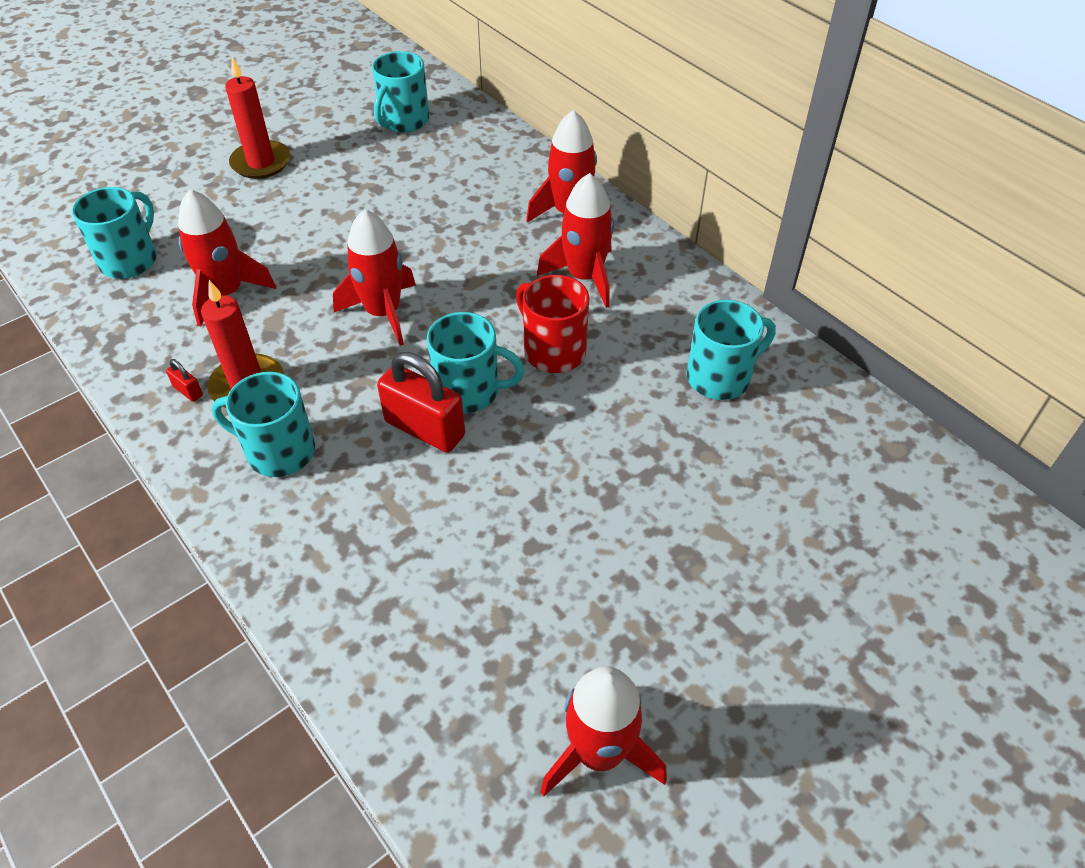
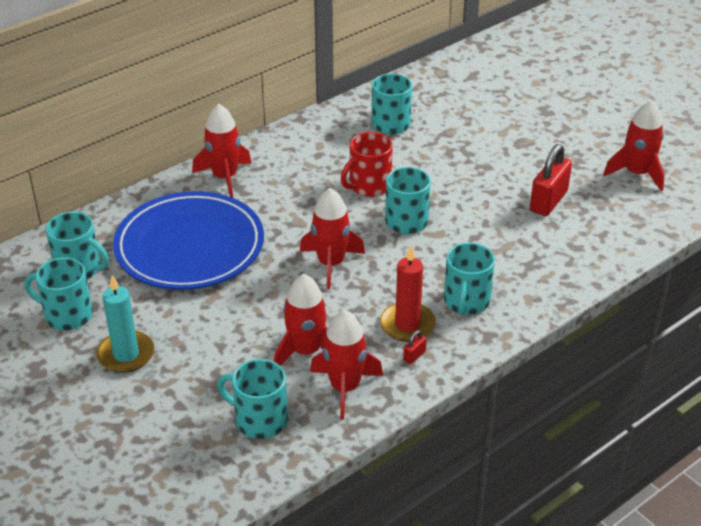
camera: 90 degrees left, 10 degrees down
red candle [225,57,290,179] -> turquoise candle [97,275,154,373]
red padlock [377,352,465,452] -> red padlock moved to [530,144,572,216]
red rocket [537,173,614,308] -> red rocket moved to [310,310,383,420]
none -> turquoise mug [25,257,93,331]
none -> blue plate [113,191,264,290]

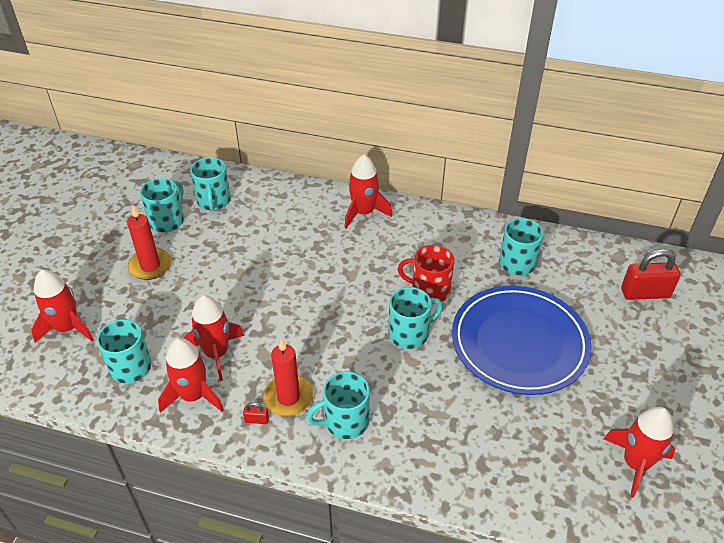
camera: 55 degrees right, 5 degrees up
turquoise mug [25,257,93,331] -> turquoise mug turned 45 degrees clockwise [140,178,184,233]
turquoise candle [97,275,154,373] -> red candle [127,206,172,280]
blue plate [113,191,264,290] -> blue plate moved to [452,286,592,395]
red rocket [300,188,365,289] -> red rocket moved to [31,270,94,343]
red padlock [530,144,572,216] -> red padlock moved to [621,249,681,300]

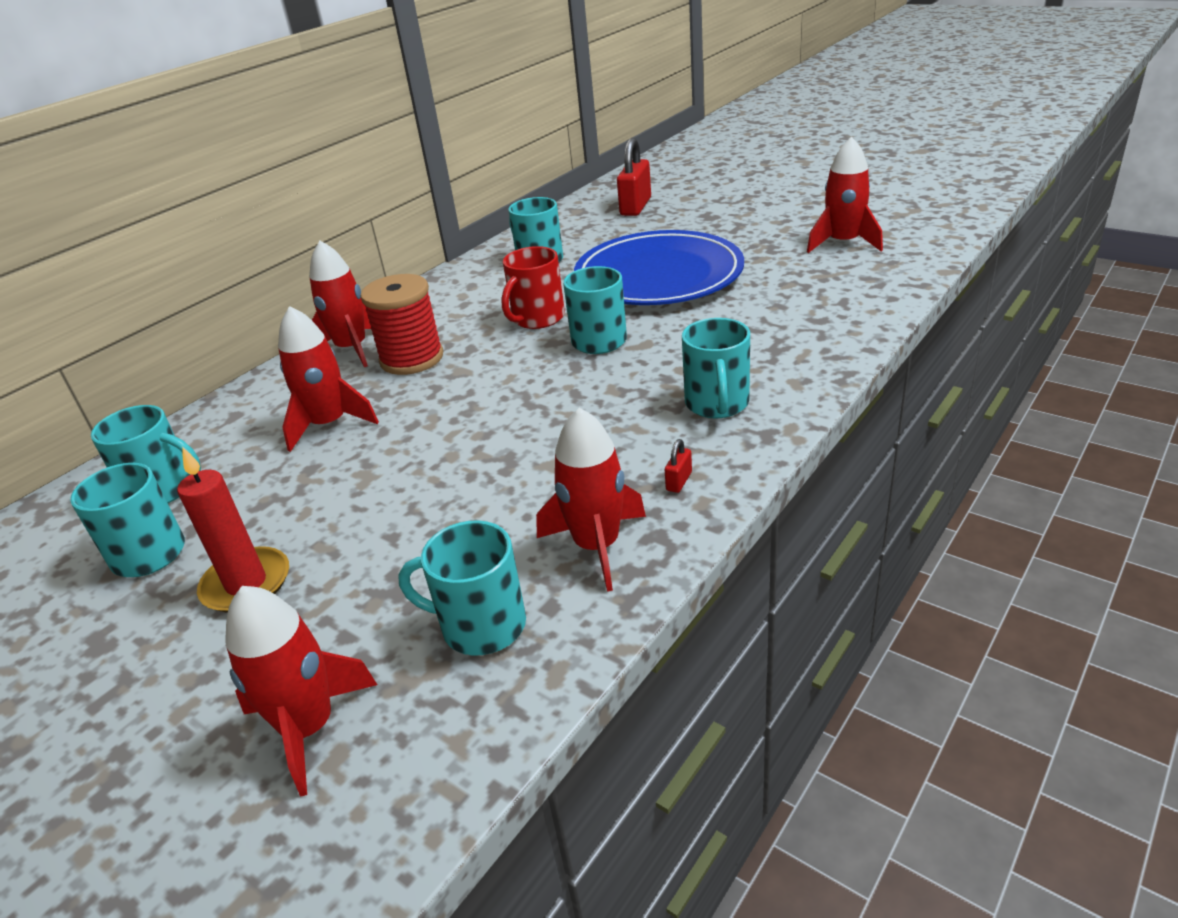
camera: 65 degrees left, 10 degrees down
red rocket [184,295,244,381] -> red rocket moved to [278,306,379,452]
red candle [263,338,314,416] -> none
none -> red spool [361,274,443,375]

